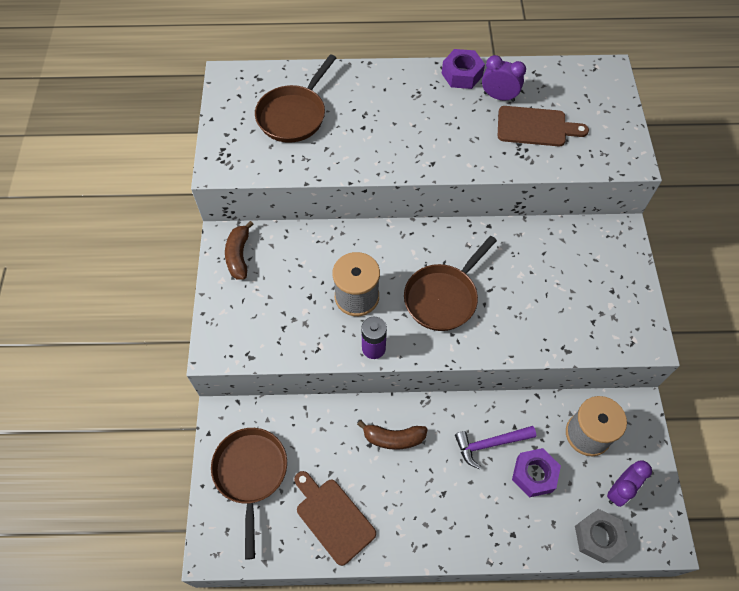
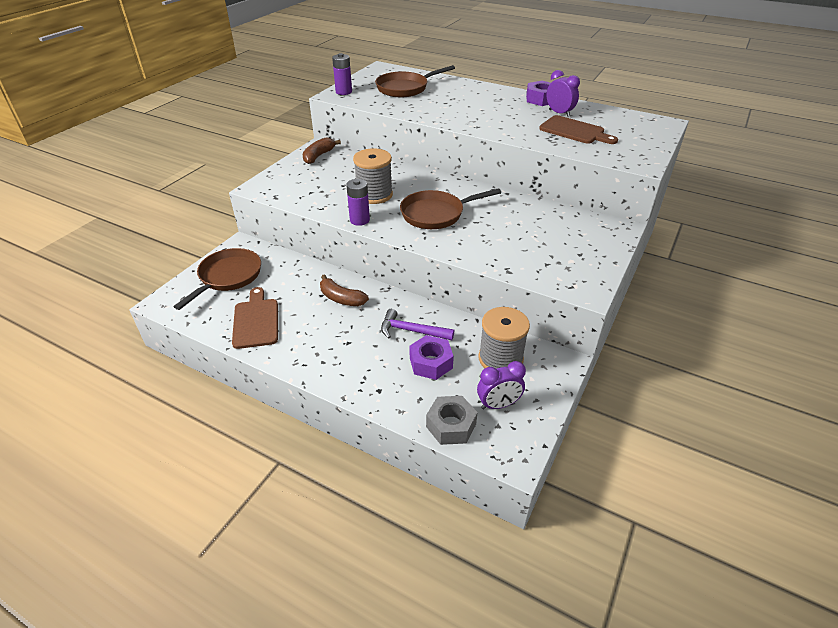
camera: 30 degrees right, 20 degrees down
none -> purple battery [332,53,352,95]

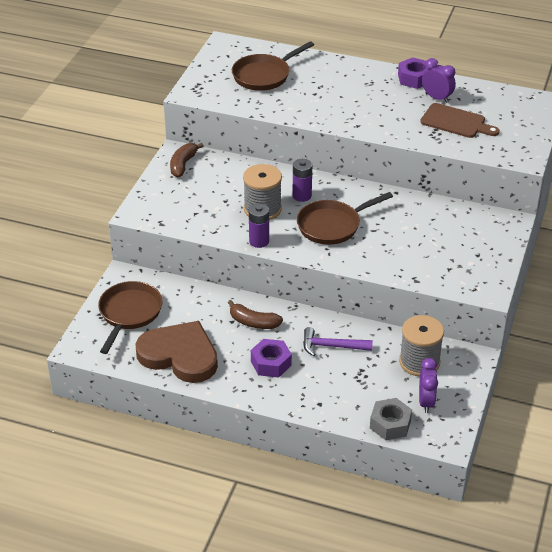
camera: 10 degrees left, 0 degrees up
brown cutting board [232,287,278,349] -> brown heart [135,321,218,383]
purple battery [332,53,352,95] -> purple battery moved to [293,159,312,202]
purple nut [409,335,454,380] -> purple nut moved to [251,339,292,378]
purple clock [477,361,526,410] -> purple clock turned 60 degrees counterclockwise [419,358,438,413]

